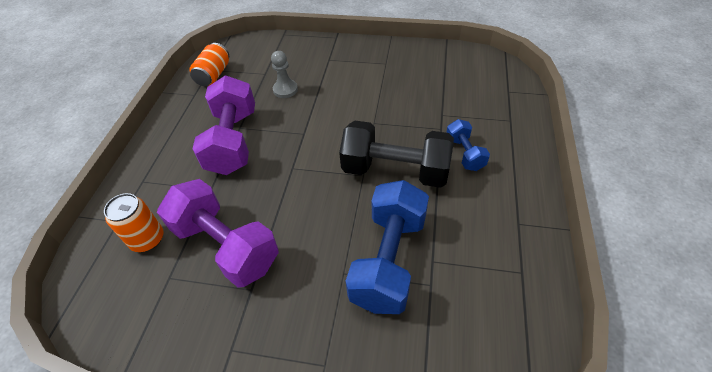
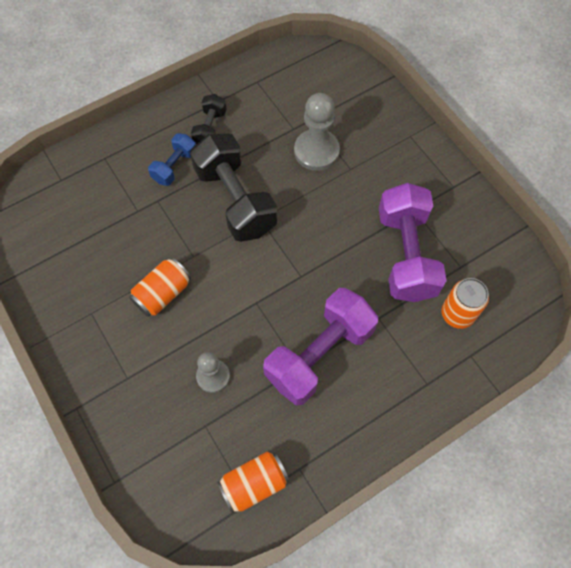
camera: 135 degrees left, 15 degrees up
blue dumbbell [346,180,429,314] -> grey pawn [294,93,340,171]
none -> orange can [129,257,191,317]
none -> black dumbbell [191,94,226,145]

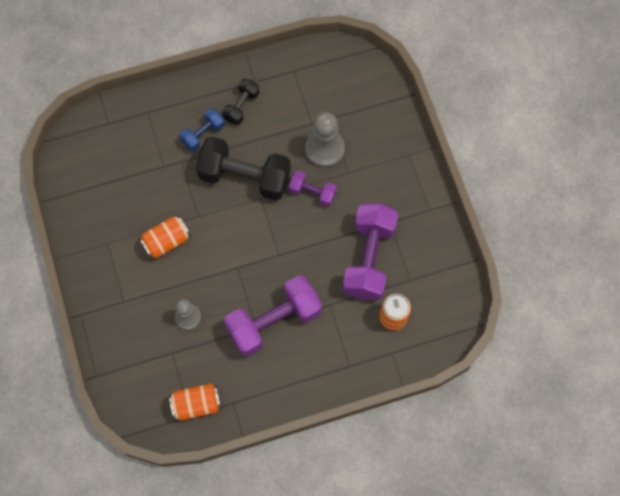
camera: 15 degrees right, 5 degrees up
black dumbbell [190,133,278,242] -> black dumbbell turned 60 degrees counterclockwise [196,136,291,201]
none -> purple dumbbell [289,171,337,207]

